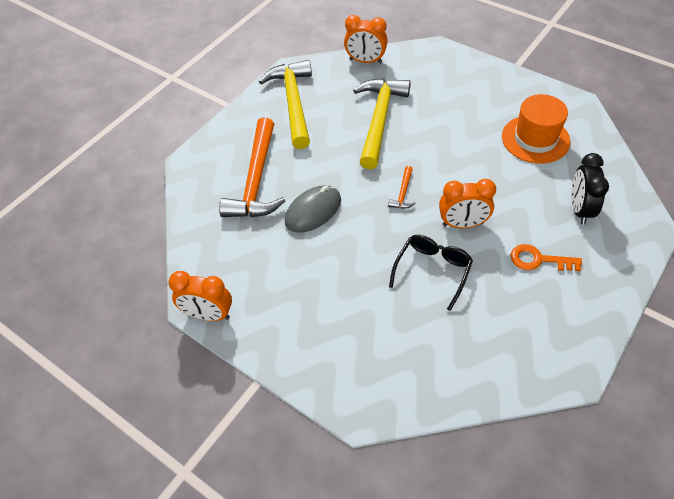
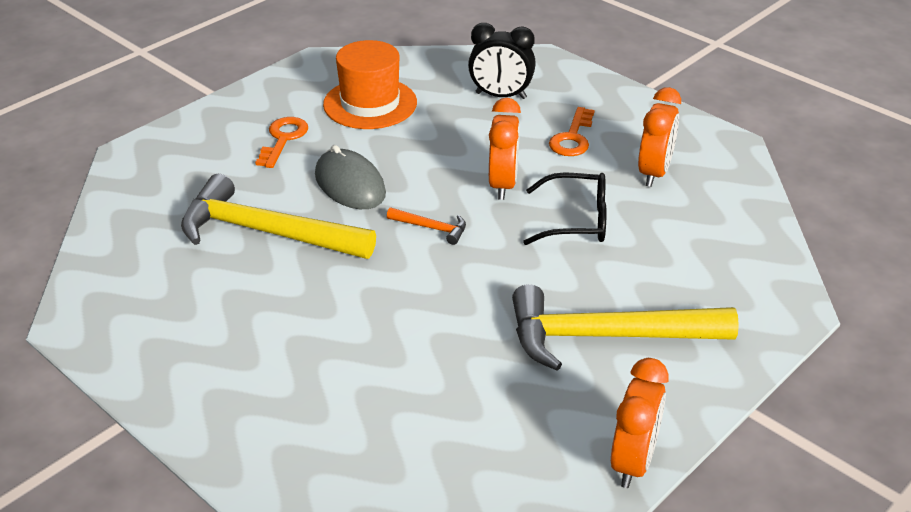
camera: 85 degrees left, 15 degrees down
orange hammer [219,117,285,217] -> none
yellow hammer [259,60,312,149] -> yellow hammer moved to [512,284,739,371]
grey mouse [285,185,341,233] -> grey mouse moved to [315,145,386,209]
orange clock [344,15,388,63] -> orange clock moved to [638,87,681,187]
black glasses [389,235,473,311] -> black glasses turned 150 degrees clockwise [523,172,607,245]
none -> orange key [255,117,308,168]

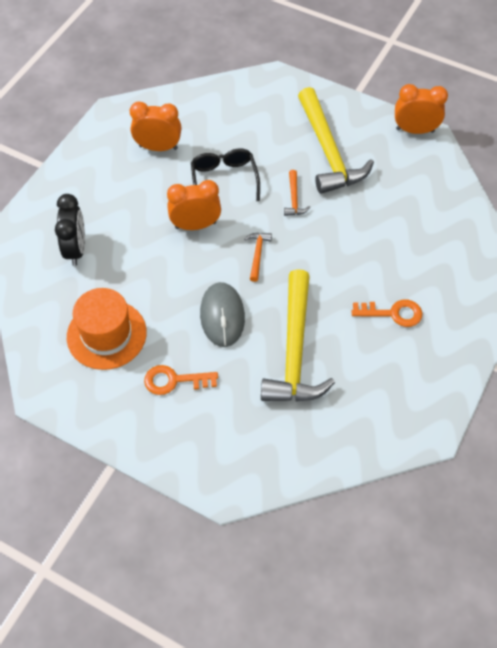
camera: 105 degrees left, 20 degrees up
grey mouse [315,145,386,209] -> grey mouse turned 45 degrees counterclockwise [200,282,245,347]
orange key [549,107,595,156] -> orange key moved to [352,300,422,327]
none -> orange hammer [284,170,310,216]

